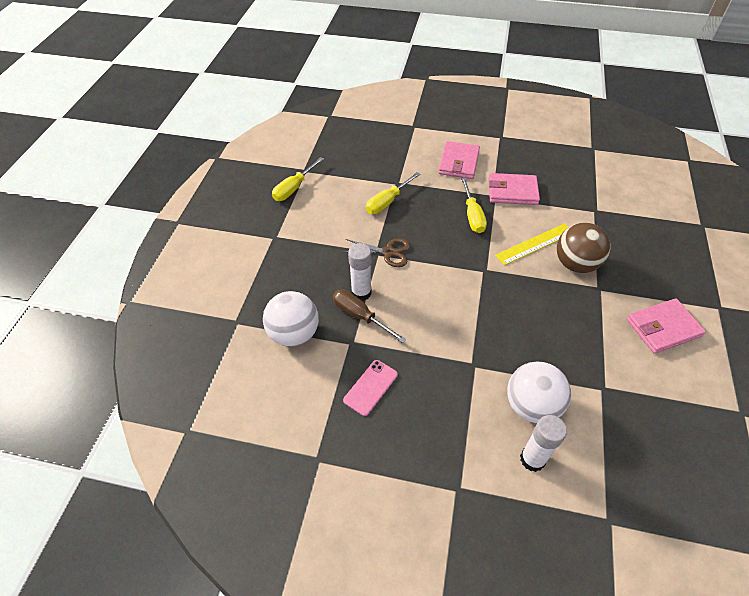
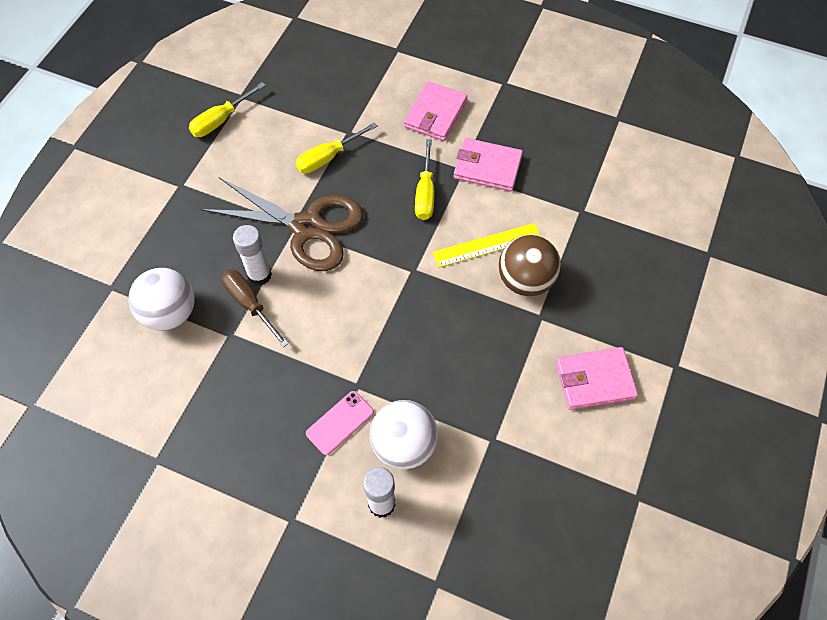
camera: 10 degrees right, 10 degrees up
brown scissors [342,238,410,267] -> brown scissors [201,177,363,271], size x1.97
pink phone [343,360,398,416] -> pink phone moved to [306,391,374,455]

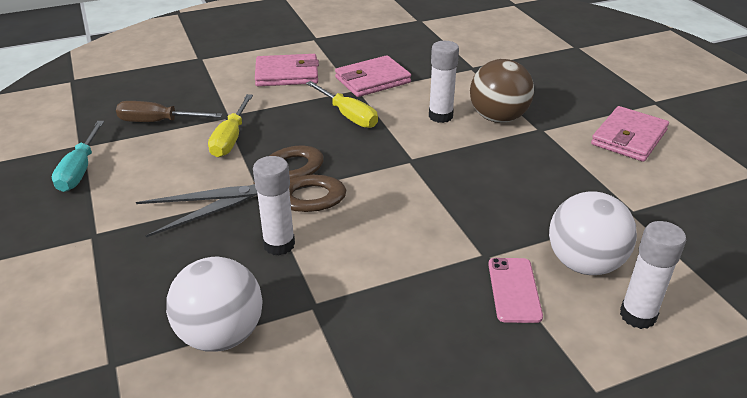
camera: 45 degrees left, 25 degrees down
yellow screwdriver [189,82,266,137] -> turquoise screwdriver [52,121,104,192]
brown screwdriver [221,269,289,347] -> brown screwdriver moved to [116,101,223,122]
pink wallet [404,81,467,141] -> pink wallet turned 75 degrees counterclockwise [255,54,319,86]
yellow ruler [433,223,541,268] -> white glue stick [429,41,459,123]

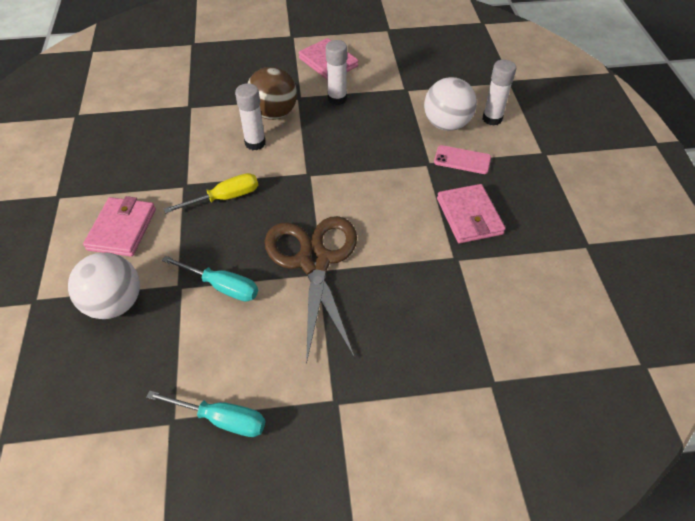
camera: 75 degrees left, 15 degrees up
brown screwdriver [116,101,223,122] -> none
white ball [166,257,263,352] -> white ball moved to [68,252,140,319]
yellow screwdriver [208,94,253,157] -> turquoise screwdriver [162,256,258,302]
white glue stick [253,156,295,255] -> white glue stick moved to [326,40,347,105]
pink wallet [335,55,411,97] -> pink wallet moved to [437,184,506,243]

